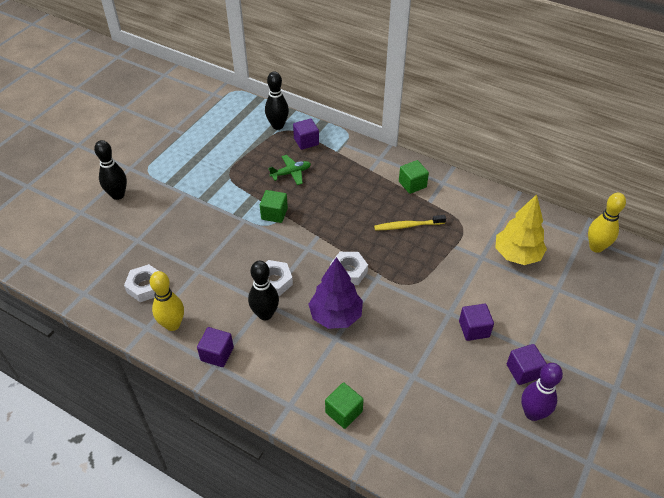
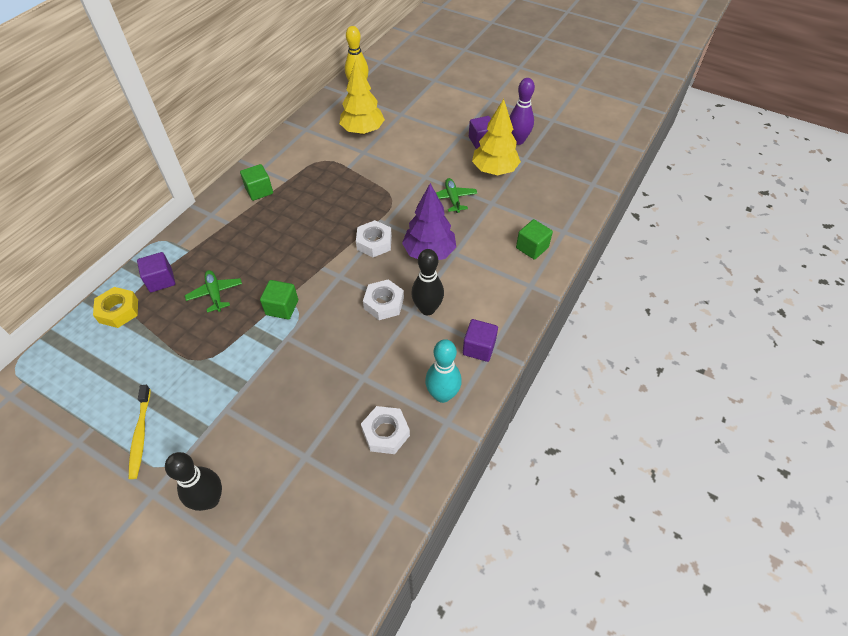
camera: 90 degrees left, 5 degrees up
yellow bowling pin [150,271,184,331] -> turquoise bowling pin [425,339,462,403]
black bowling pin [265,71,289,130] -> yellow nut [93,287,138,328]
yellow toothbrush [374,215,446,231] -> yellow toothbrush moved to [129,385,151,479]
purple cube [459,304,494,341] -> none
none -> green plane [436,178,478,213]
none -> yellow tree [472,99,521,175]

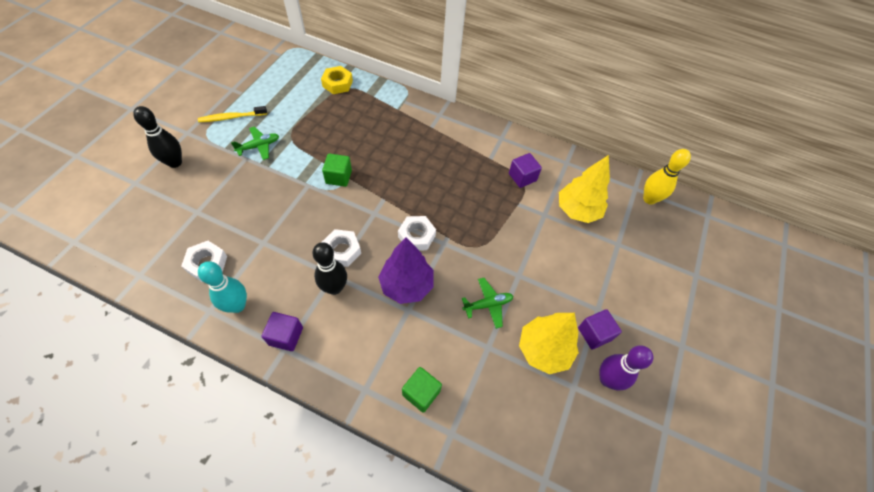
camera: 80 degrees right, 5 degrees up
purple cube [137,252,175,292] -> purple cube moved to [509,153,542,188]
green plane [185,270,242,313] -> green plane moved to [231,126,279,160]
green cube [240,164,273,201] -> none

